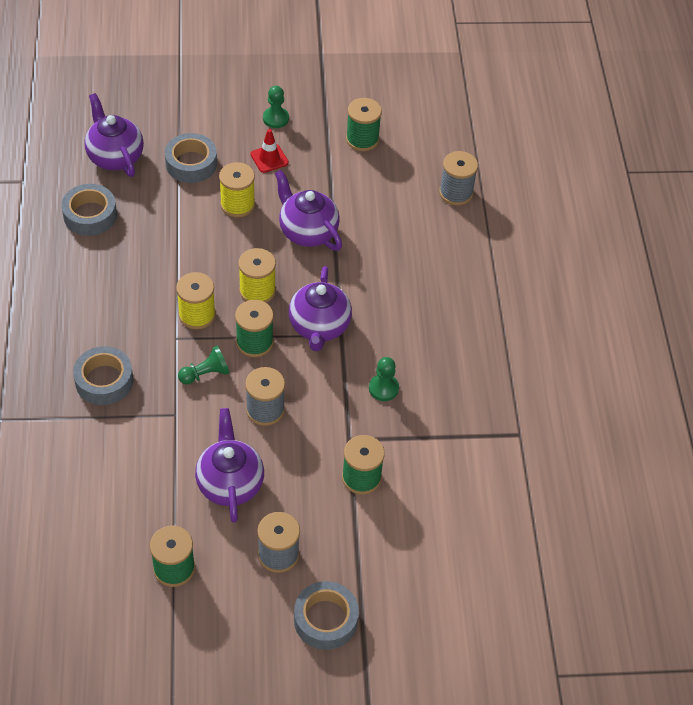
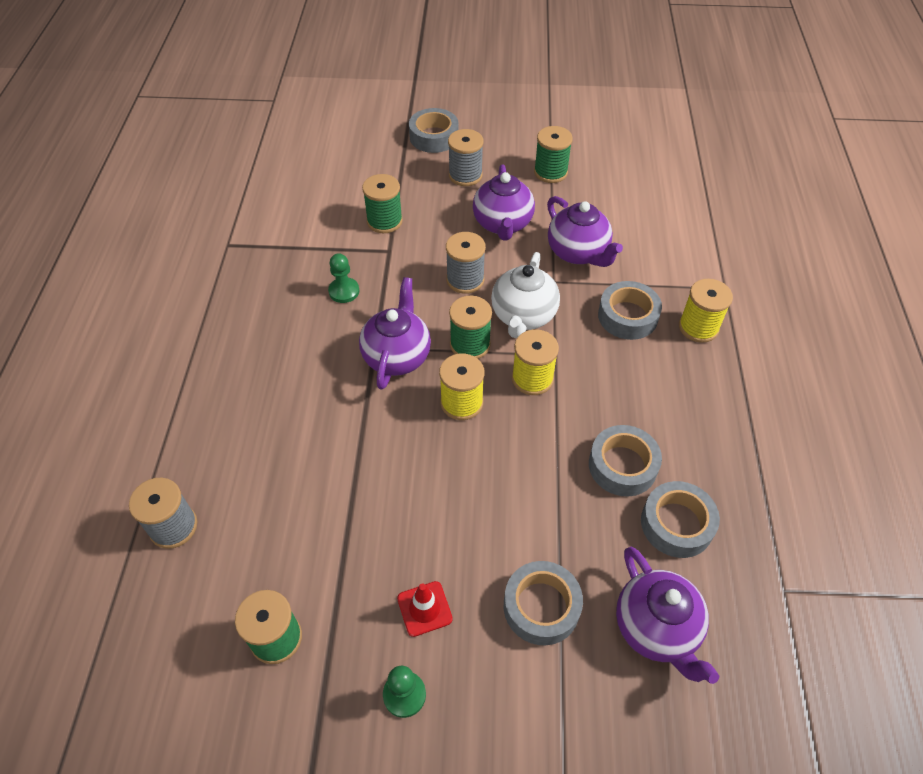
camera: 170 degrees left, 0 degrees up
green pawn [178,346,230,385] -> white teapot [491,252,560,338]
yellow spool [219,162,255,217] -> yellow spool moved to [679,279,733,343]
purple teapot [275,170,342,251] -> purple teapot moved to [547,196,623,267]
none -> grey tape [589,425,662,497]

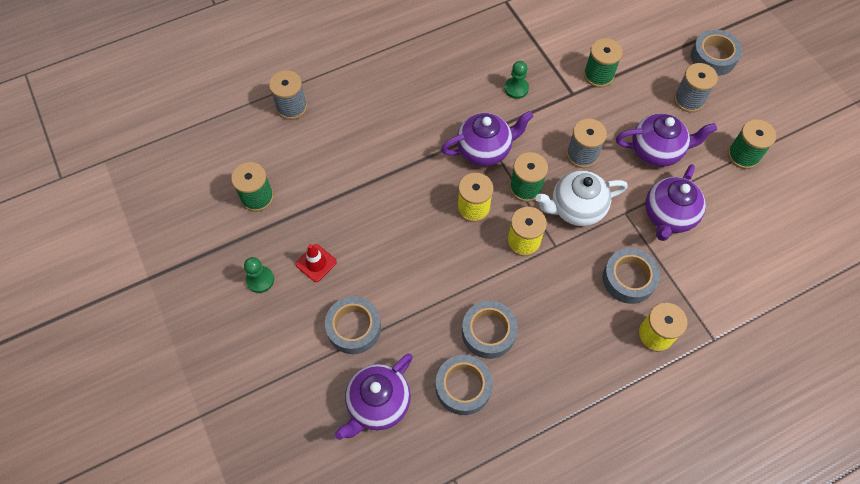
camera: 60 degrees right, 10 degrees up
purple teapot [473,164,535,240] -> purple teapot turned 150 degrees counterclockwise [616,113,717,167]

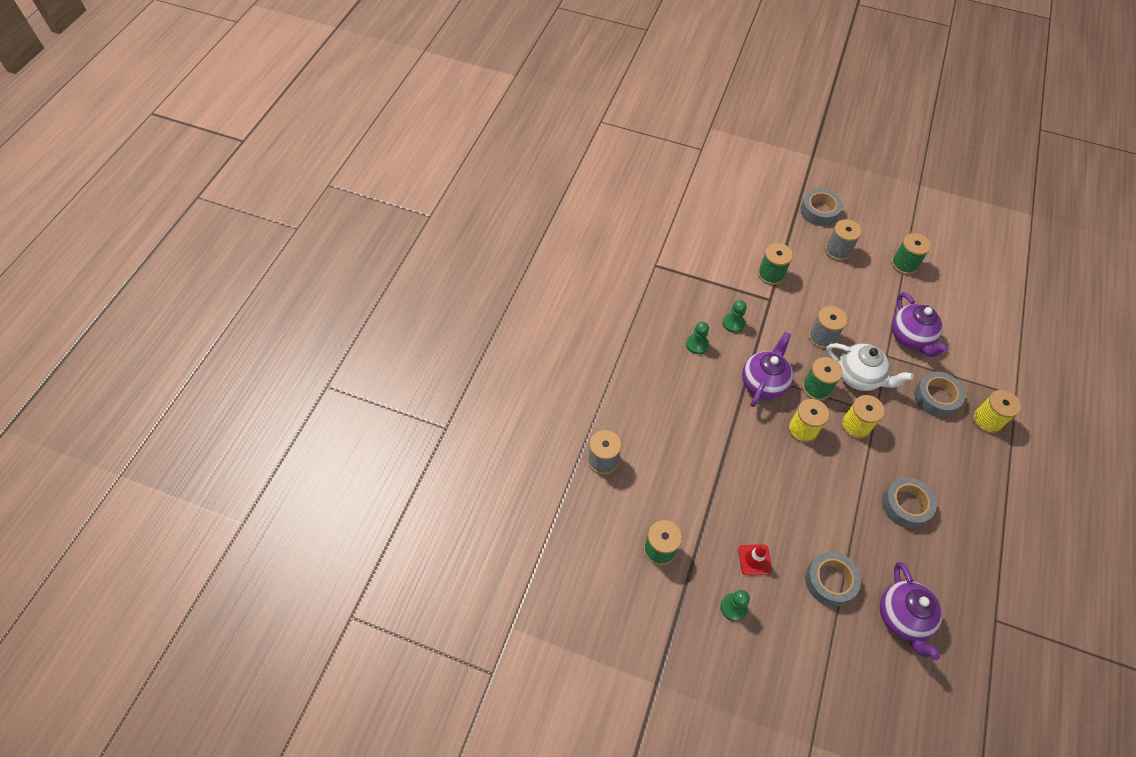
camera: 45 degrees left, 5 degrees down
grey tape [436,355,493,415] -> none
white teapot [535,170,628,226] -> white teapot turned 90 degrees counterclockwise [826,343,913,391]
purple teapot [616,113,717,167] -> none
none -> green pawn [686,322,709,354]

